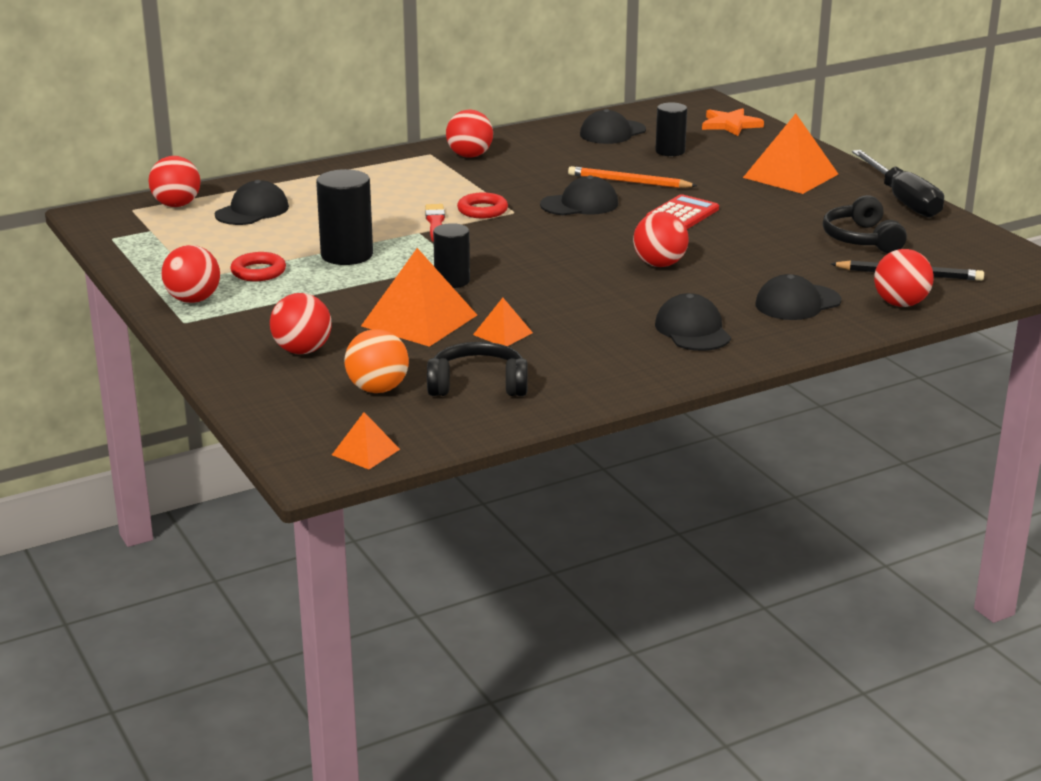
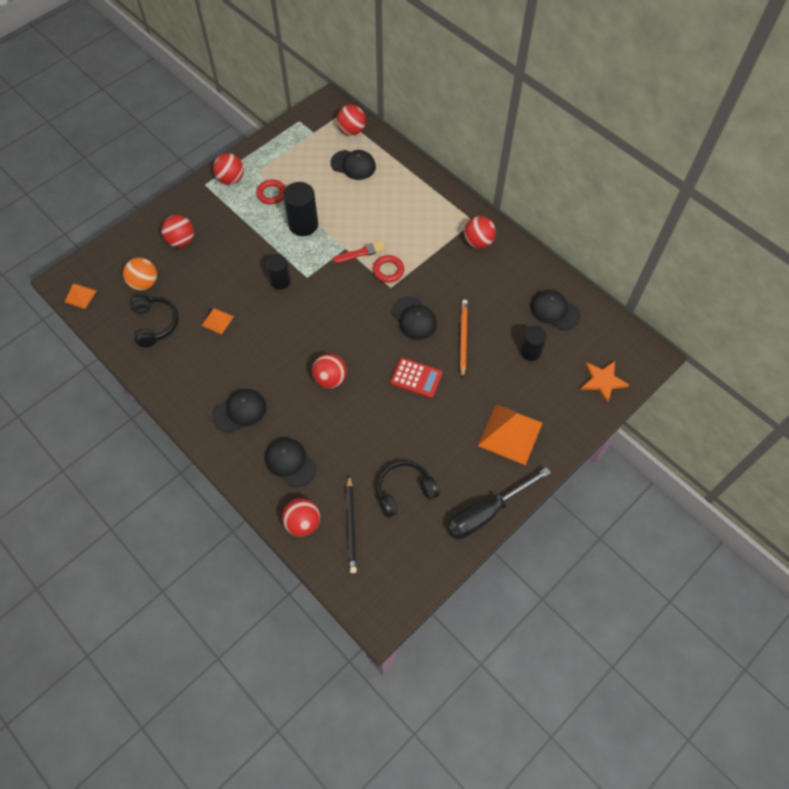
camera: 75 degrees right, 35 degrees up
orange pyramid [361,248,477,347] -> none

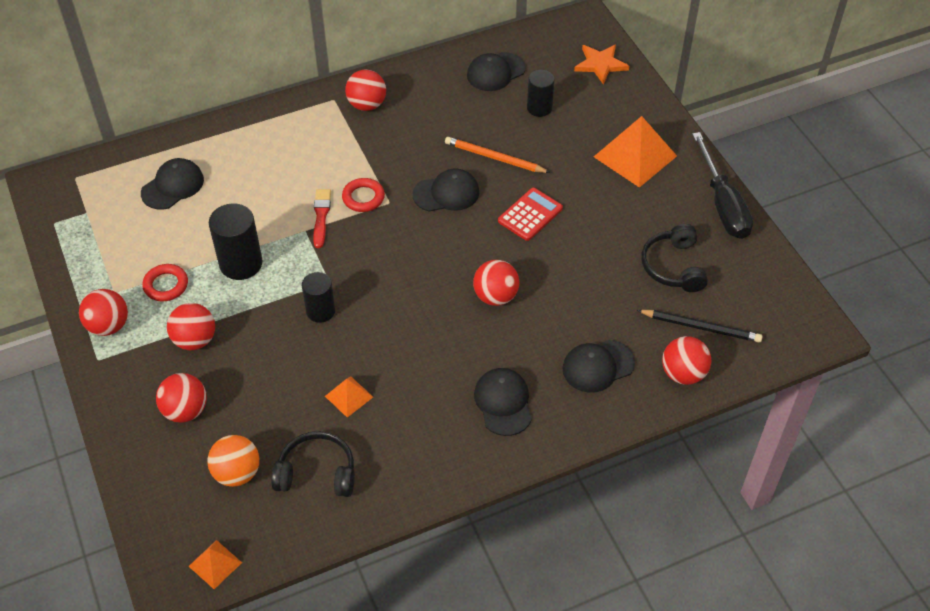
camera: 70 degrees left, 10 degrees down
red ball [336,105,366,135] -> red ball moved to [167,303,215,350]

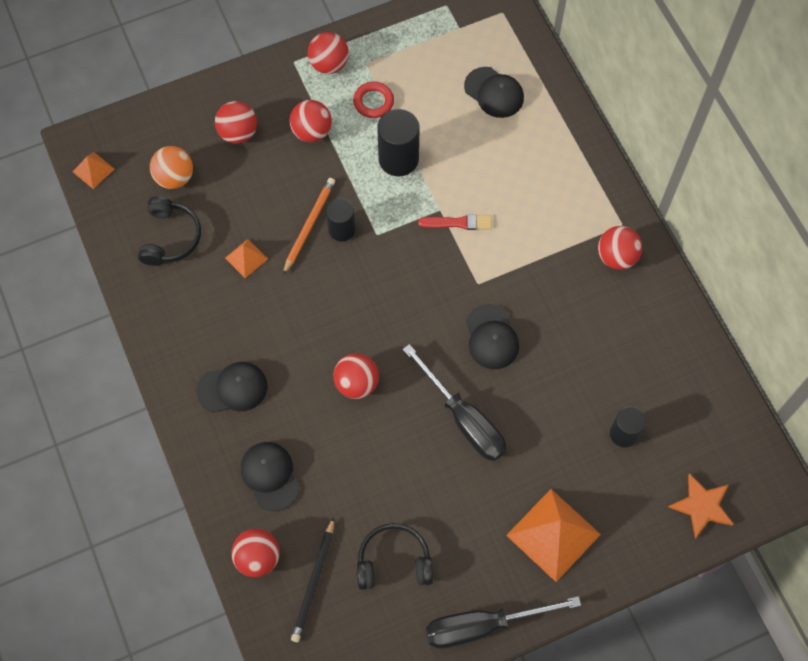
camera: 90 degrees right, 15 degrees up
red ring [342,178,385,212] -> none
orange pencil [445,137,551,173] -> orange pencil moved to [283,178,335,275]
black cap [467,52,525,91] -> none
red calculator [498,188,563,241] -> black screwdriver [403,344,506,461]

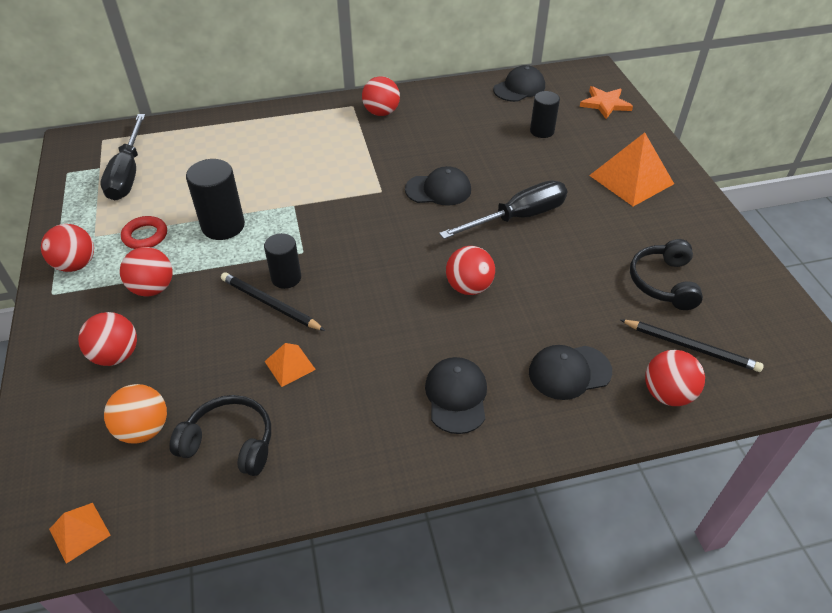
camera: 80 degrees left, 20 degrees down
orange pencil [283,178,335,275] -> black pencil [221,272,325,331]
red brush [418,214,492,230] -> none
black screwdriver [426,596,581,648] -> black screwdriver moved to [101,114,145,200]
black cap [464,67,524,118] -> black cap moved to [493,65,545,102]

